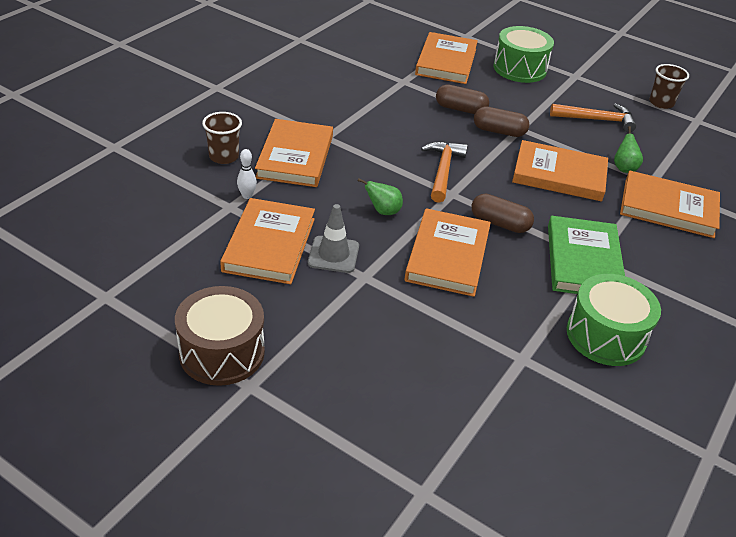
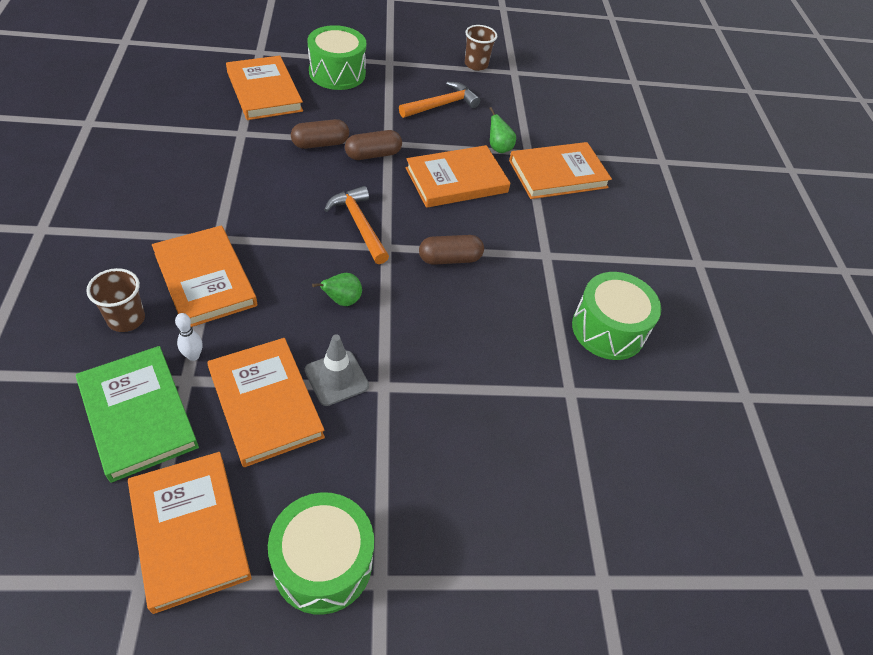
camera: 40 degrees left, 10 degrees up
brown drum [175,286,265,386] -> green drum [268,492,374,615]
orange book [405,208,491,297] -> orange book moved to [128,452,252,614]
green book [548,216,625,294] -> green book moved to [76,346,199,483]

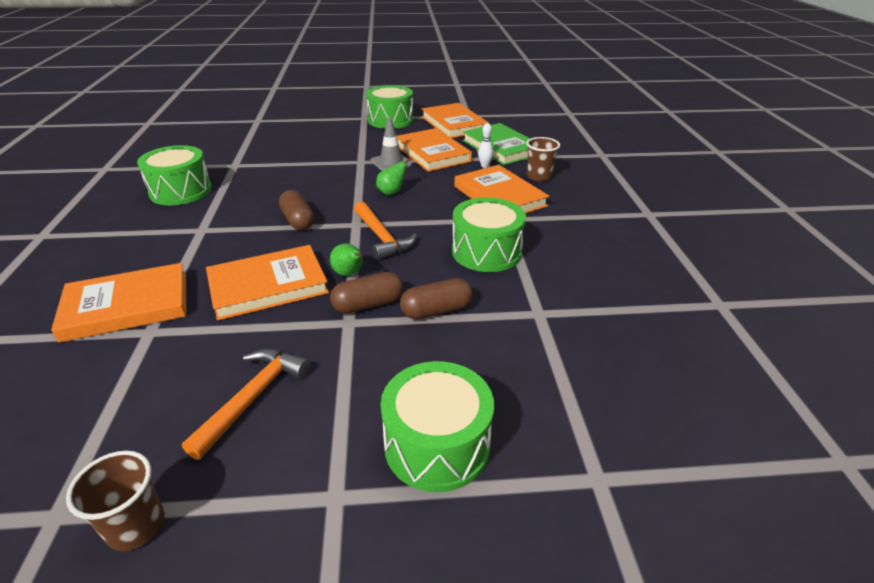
camera: 175 degrees left, 15 degrees down
orange book [226,56,303,120] -> none
orange hammer [399,82,480,118] -> orange hammer turned 150 degrees clockwise [182,349,310,460]
brown capsule [419,235,484,265] -> brown capsule turned 75 degrees clockwise [279,190,315,230]
green pear [489,107,516,153] -> green pear moved to [330,243,363,276]
none -> green drum [452,197,526,272]

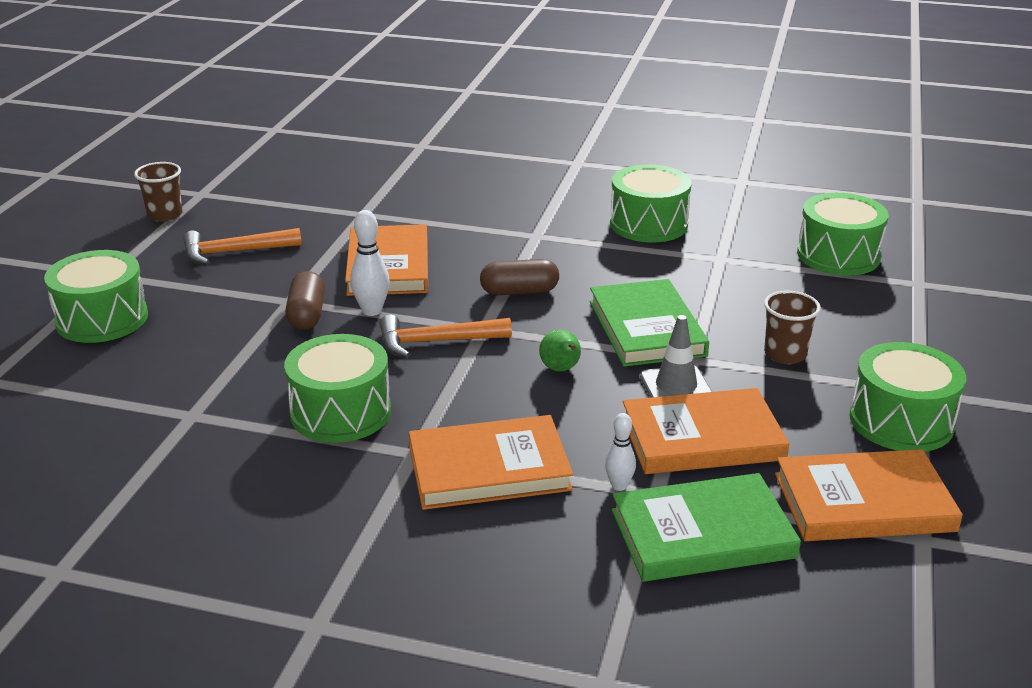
camera: 110 degrees right, 5 degrees down
orange book [51,263,186,343] -> none
orange hammer [182,349,310,460] -> orange hammer turned 120 degrees clockwise [183,228,302,265]
green pear [330,243,363,276] -> white bowling pin [350,210,390,316]
brown capsule [400,278,473,319] -> none
brown cup [526,137,560,181] -> brown cup moved to [764,291,821,364]
none -> green book [590,279,709,367]
none -> green drum [797,193,889,276]

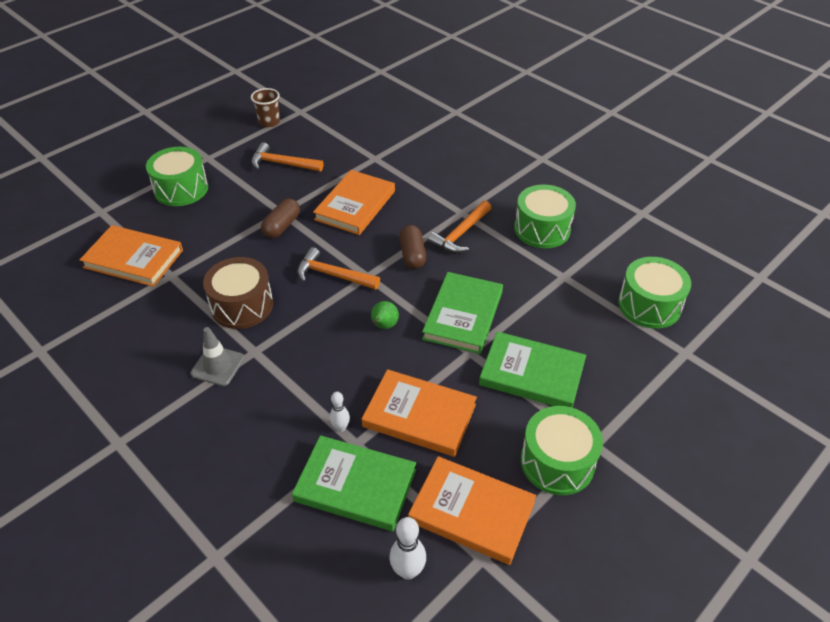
camera: 30 degrees right, 15 degrees up
green drum [284,334,391,443] -> brown drum [203,257,273,329]
white bowling pin [350,210,390,316] -> white bowling pin moved to [390,517,426,580]
orange book [409,415,573,510] -> orange book moved to [80,225,183,287]
brown capsule [480,259,559,295] -> brown capsule turned 60 degrees clockwise [399,225,426,269]
grey traffic cone [640,315,712,398] -> grey traffic cone moved to [190,327,245,386]
brown cup [764,291,821,364] -> green book [479,331,586,408]
none -> orange hammer [427,201,491,253]

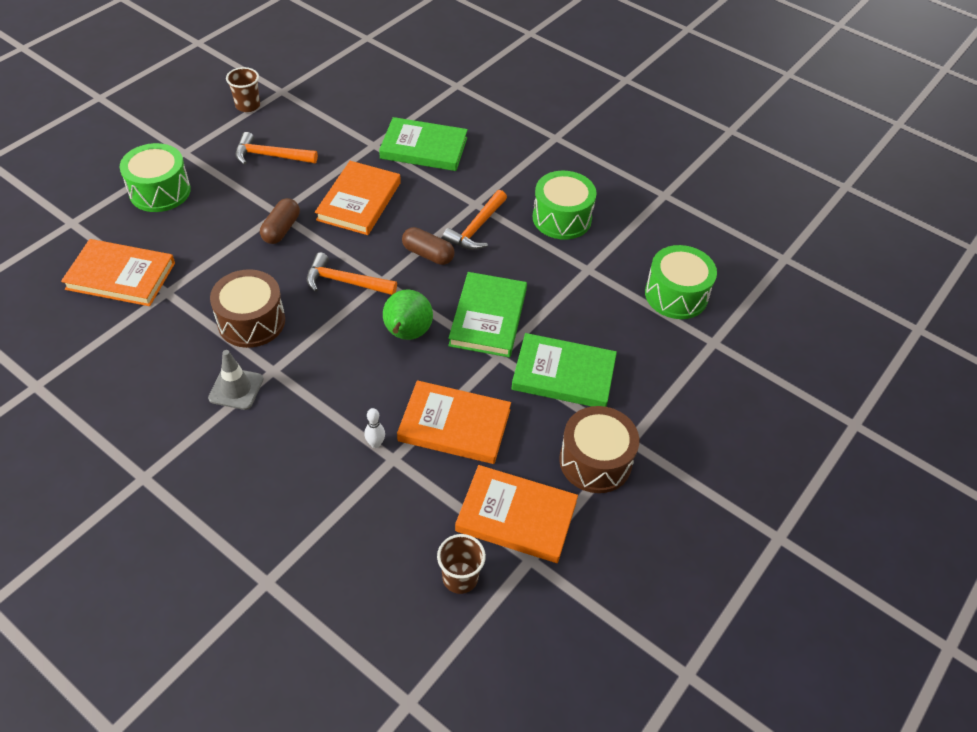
camera: 10 degrees left, 5 degrees up
green book [292,435,416,531] -> green book moved to [379,117,468,171]
green pear [371,301,399,329] -> green pear [383,289,433,340], size x1.70
white bowling pin [390,517,426,580] -> brown cup [437,534,486,594]
brown capsule [399,225,426,269] -> brown capsule turned 45 degrees counterclockwise [402,227,455,265]
green drum [521,406,603,495] -> brown drum [559,406,639,493]

